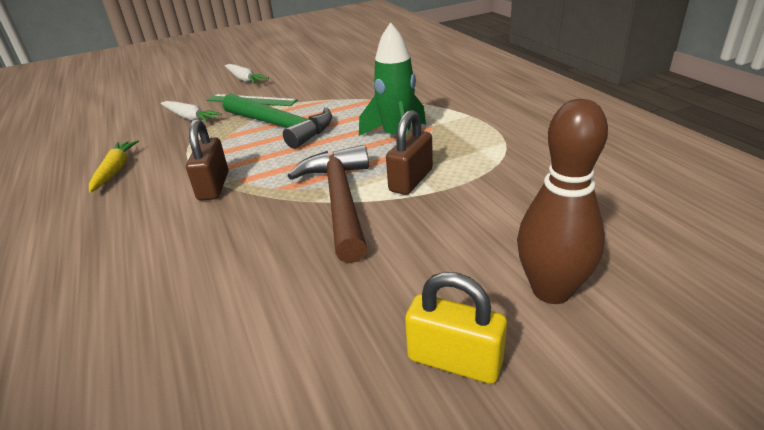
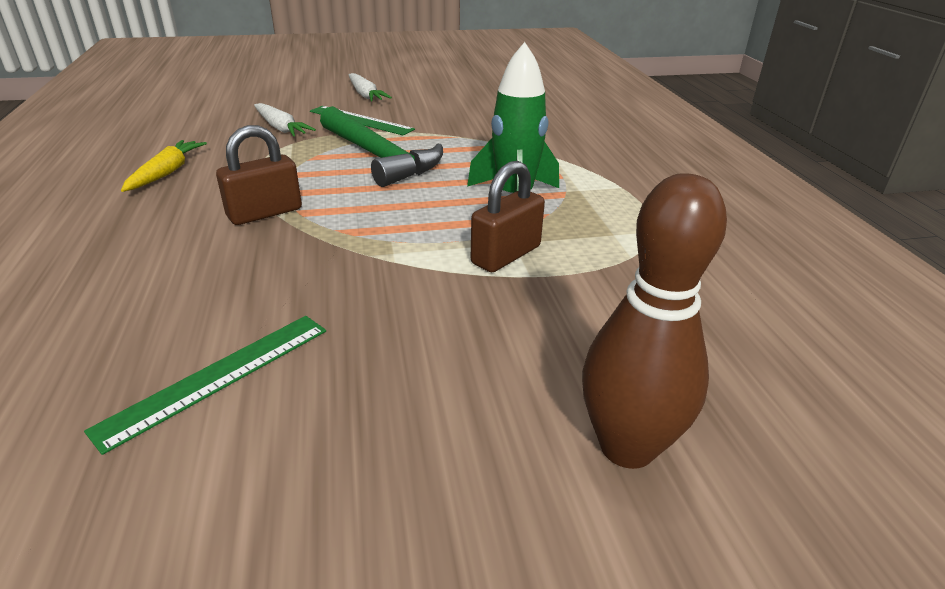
camera: 10 degrees right, 0 degrees up
brown padlock [186,119,228,201] -> brown padlock turned 45 degrees clockwise [216,125,302,225]
brown hammer [288,145,369,263] -> none
yellow padlock [405,272,507,384] -> none
none -> green ruler [84,316,326,455]

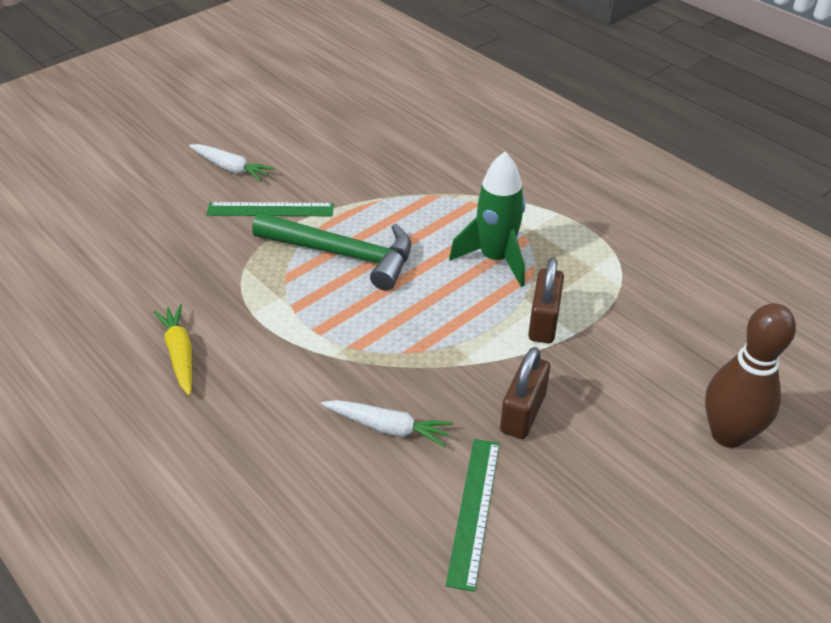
camera: 30 degrees left, 10 degrees up
brown padlock [216,125,302,225] -> brown padlock moved to [500,347,550,439]
white carrot [254,103,316,136] -> white carrot moved to [321,400,453,448]

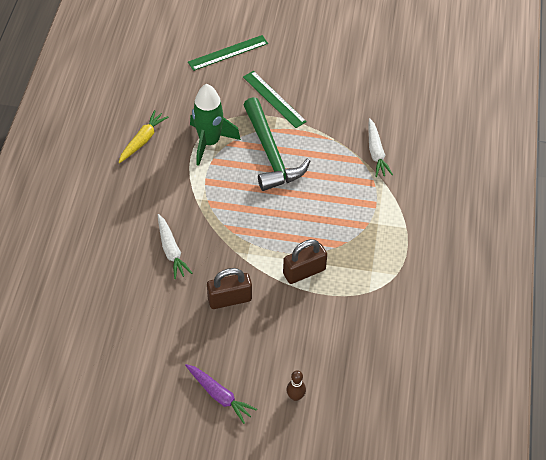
camera: 50 degrees right, 10 degrees up
white carrot [189,144,275,182] -> white carrot moved to [368,118,393,177]
green ruler [446,439,500,592] -> green ruler moved to [188,35,268,71]
green rocket [449,152,525,287] -> green rocket moved to [190,84,241,166]
brown bowling pin [705,303,796,448] -> brown bowling pin [286,370,306,401], size x0.44
none -> purple carrot [185,364,257,424]

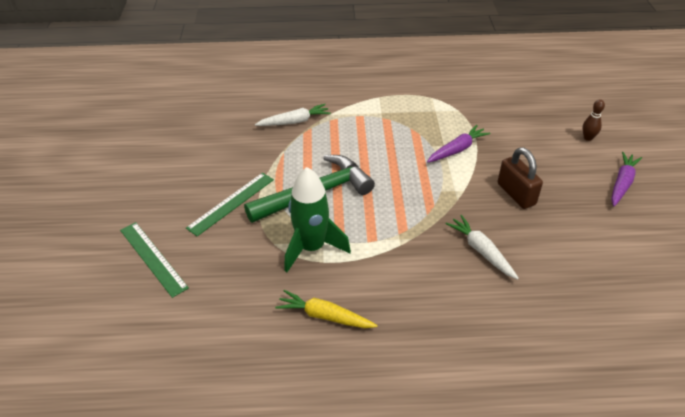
camera: 100 degrees left, 10 degrees down
white carrot [158,214,192,279] -> white carrot turned 90 degrees counterclockwise [446,215,519,280]
brown padlock [283,239,327,284] -> purple carrot [427,125,490,163]

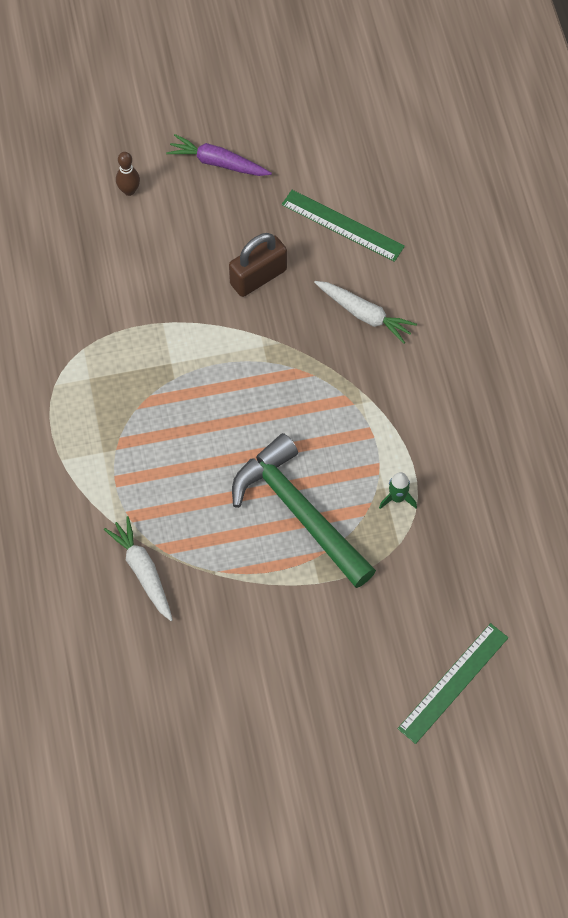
camera: 100 degrees left, 20 degrees up
green ruler [186,173,274,236] -> green ruler moved to [281,190,405,262]
yellow carrot [275,290,378,328] -> none
green rocket [284,167,351,272] -> green rocket [379,472,417,509], size x0.43
purple carrot [427,125,490,163] -> none
white carrot [446,215,519,280] -> white carrot turned 105 degrees counterclockwise [314,281,417,344]

